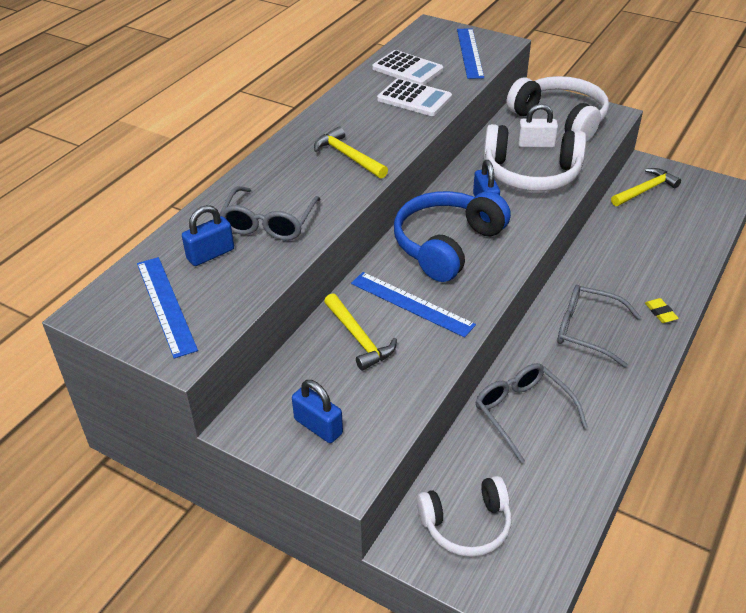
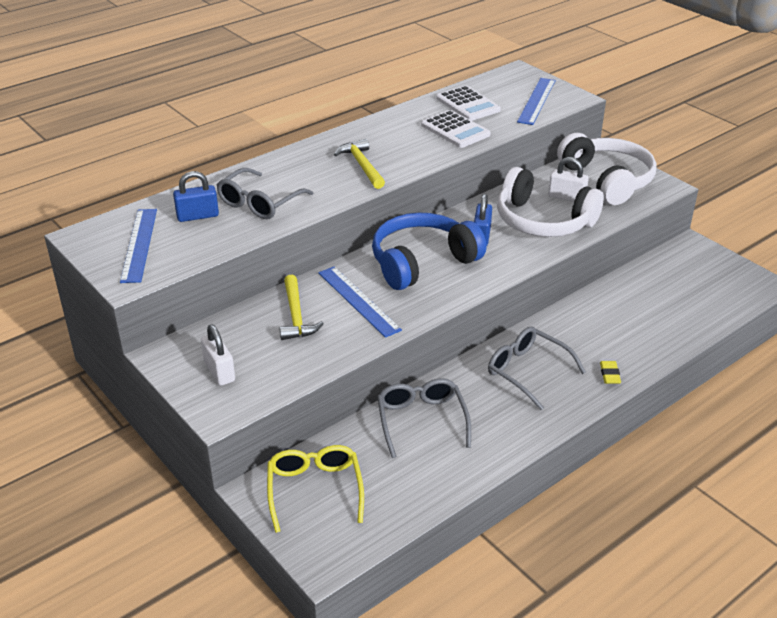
camera: 20 degrees right, 5 degrees down
blue padlock [292,380,343,443] -> white padlock [201,325,235,386]
white headphones [417,476,512,557] -> yellow glasses [267,445,364,533]
yellow hammer [611,168,681,206] -> none

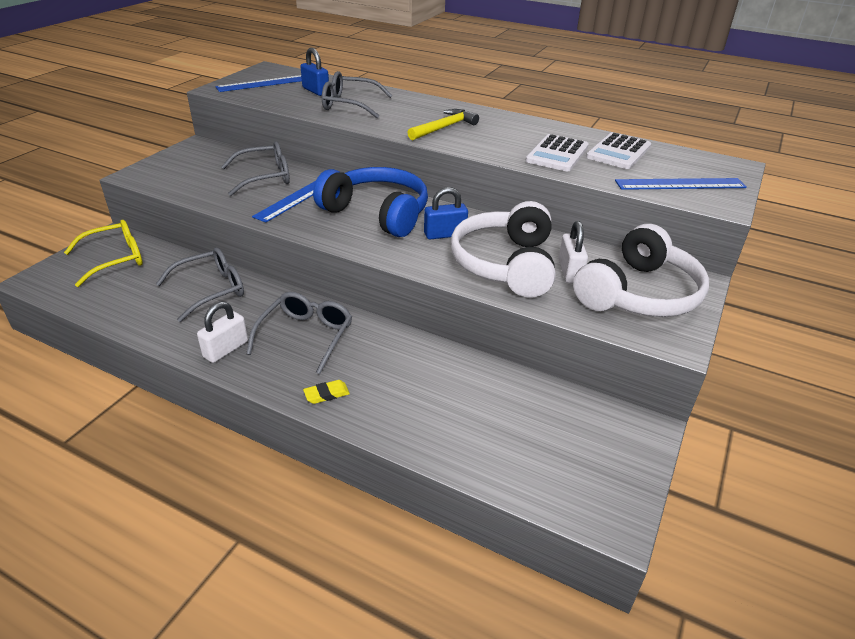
camera: 65 degrees right, 0 degrees up
white padlock [201,325,235,386] -> white padlock moved to [197,302,248,363]
yellow hammer [280,275,324,340] -> grey glasses [221,141,290,196]

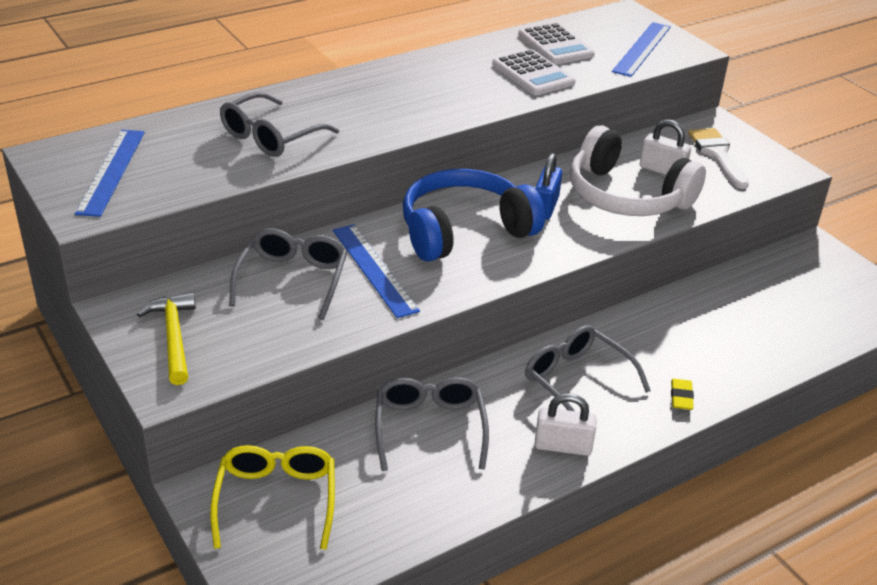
camera: 60 degrees left, 0 degrees up
white padlock [197,302,248,363] -> white padlock turned 60 degrees counterclockwise [535,393,597,456]
blue padlock [300,48,329,96] -> none
yellow hammer [407,109,479,140] -> yellow hammer moved to [137,292,196,385]
white headphones [573,224,709,317] -> white brush [688,128,749,189]

